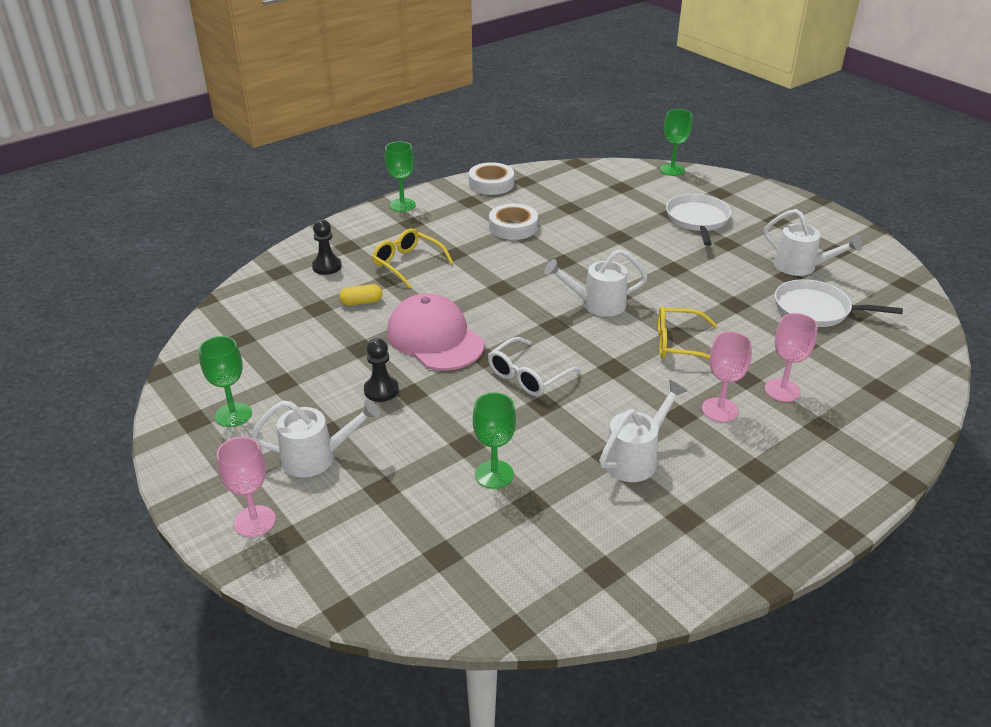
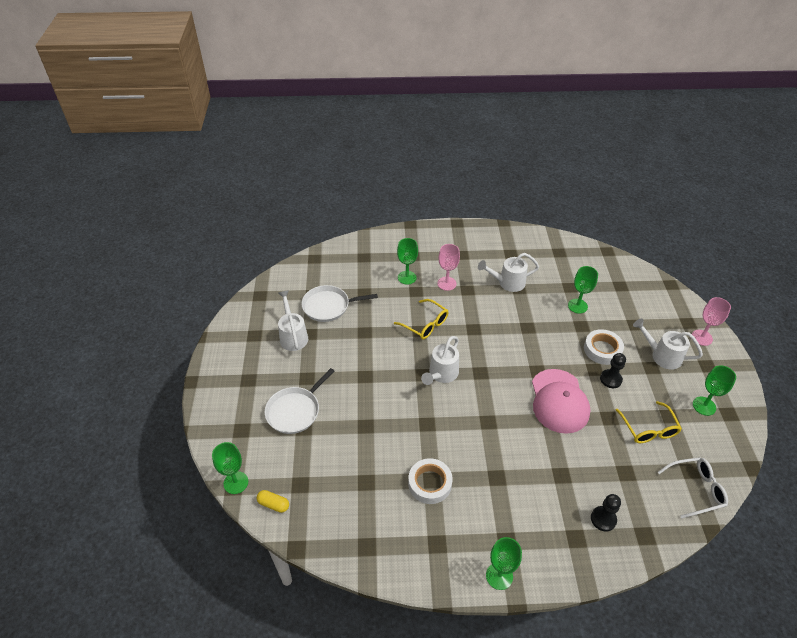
camera: 145 degrees left, 10 degrees up
yellow capsule [339,284,382,306] -> yellow capsule moved to [257,490,289,513]
yellow glasses [372,229,454,288] -> yellow glasses moved to [616,401,682,443]
white tape [469,162,514,195] -> white tape moved to [584,329,624,365]
white glasses [488,337,582,396] -> white glasses moved to [658,457,728,518]
white watering can [544,249,647,317] -> white watering can turned 90 degrees clockwise [421,336,459,385]
pink goblet [765,313,818,402] -> green goblet [397,238,418,285]
white pan [775,279,903,327] -> white pan turned 120 degrees clockwise [301,285,378,322]

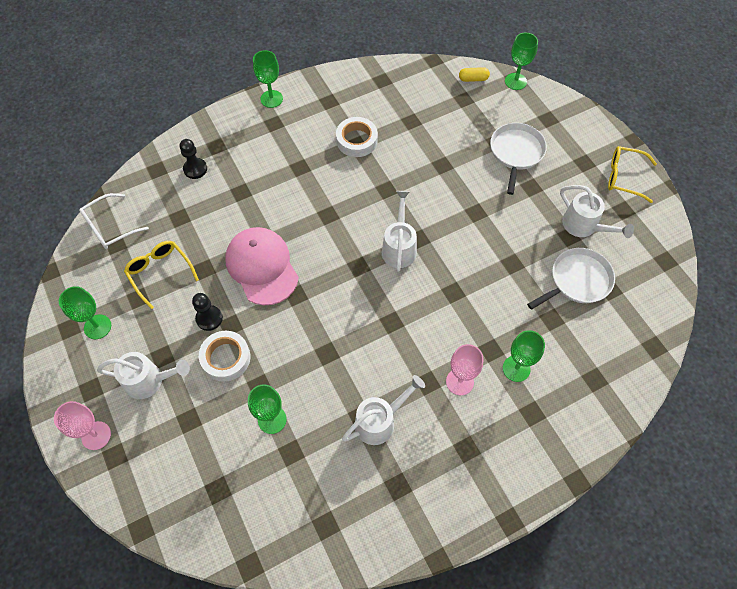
camera: 155 degrees right, 15 degrees up
yellow glasses [394,299,448,339] -> yellow glasses moved to [608,146,657,203]

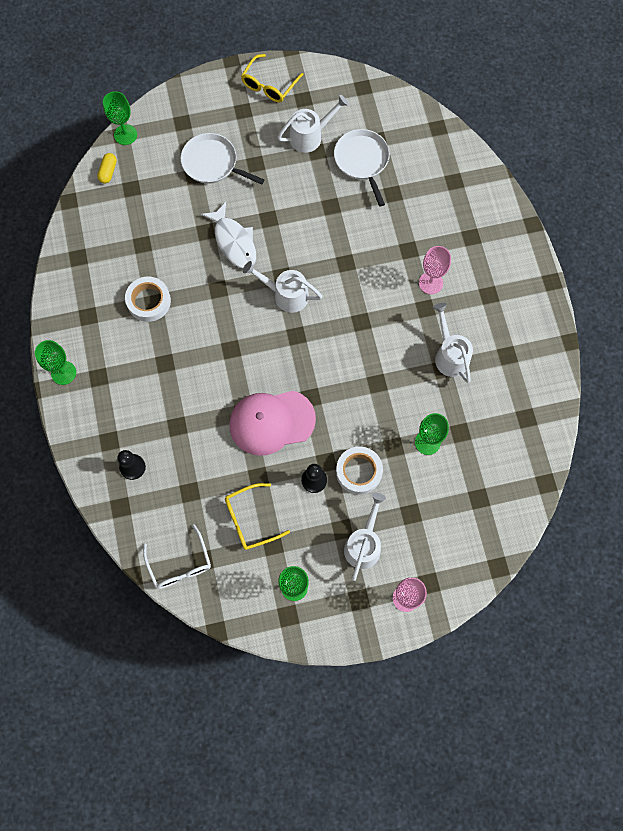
camera: 75 degrees left, 10 degrees up
green goblet [503,330,545,382] -> none
none -> white fish [201,202,256,268]

